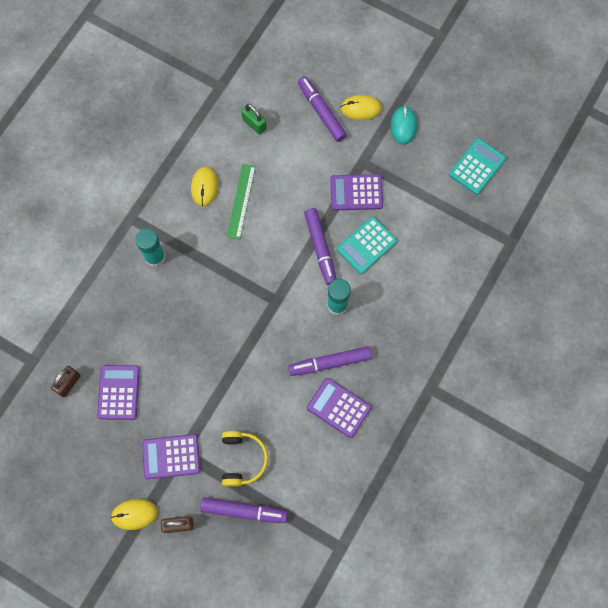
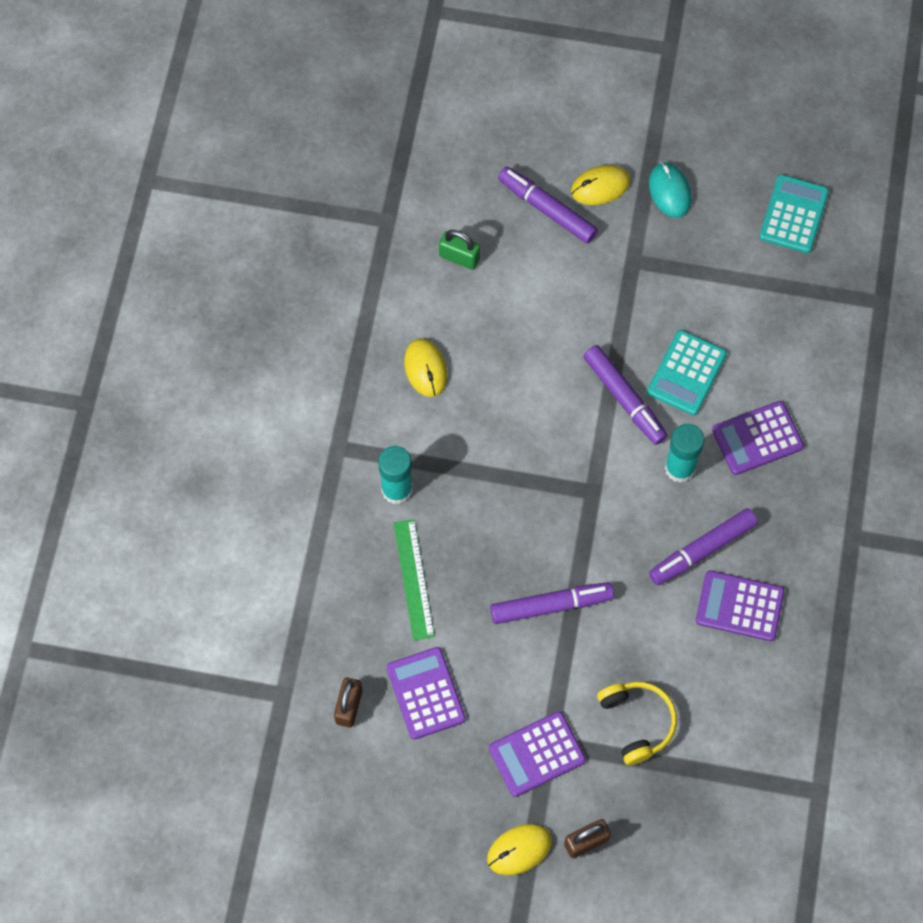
camera: 20 degrees left, 5 degrees down
purple marker [200,498,288,523] -> purple marker moved to [490,582,614,624]
green ruler [227,164,256,240] -> green ruler moved to [394,519,435,640]
purple calculator [330,174,383,210] -> purple calculator moved to [712,401,804,475]

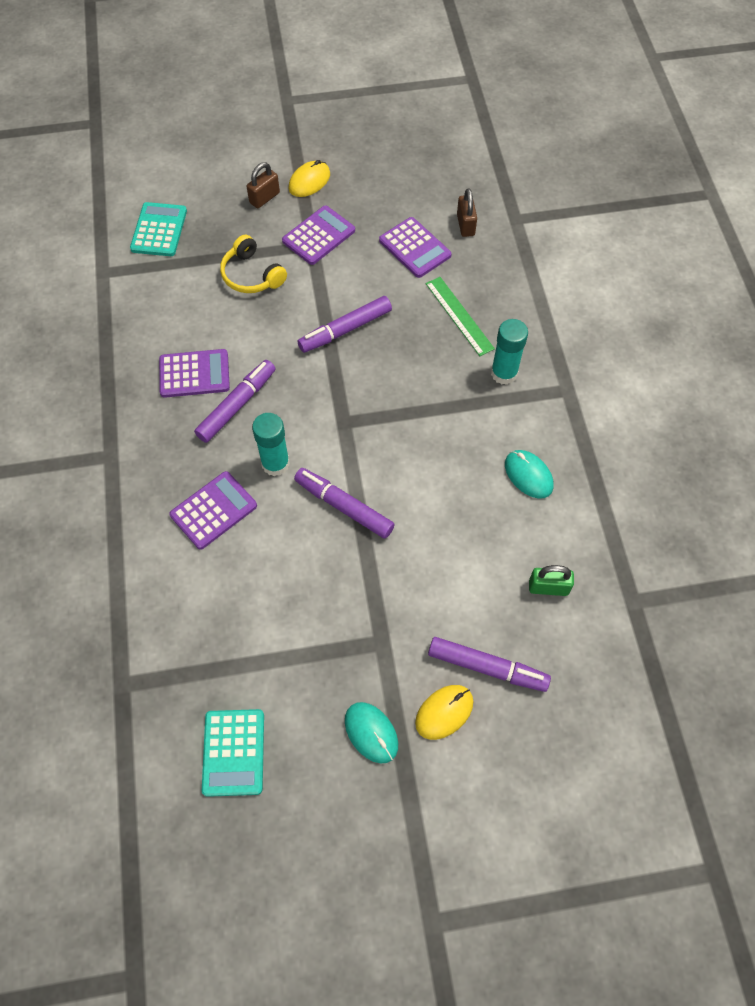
camera: 160 degrees right, 5 degrees down
yellow mouse [404,339,448,397] -> turquoise mouse [505,450,554,499]
turquoise calculator [647,330,727,415] -> turquoise calculator moved to [130,202,187,256]

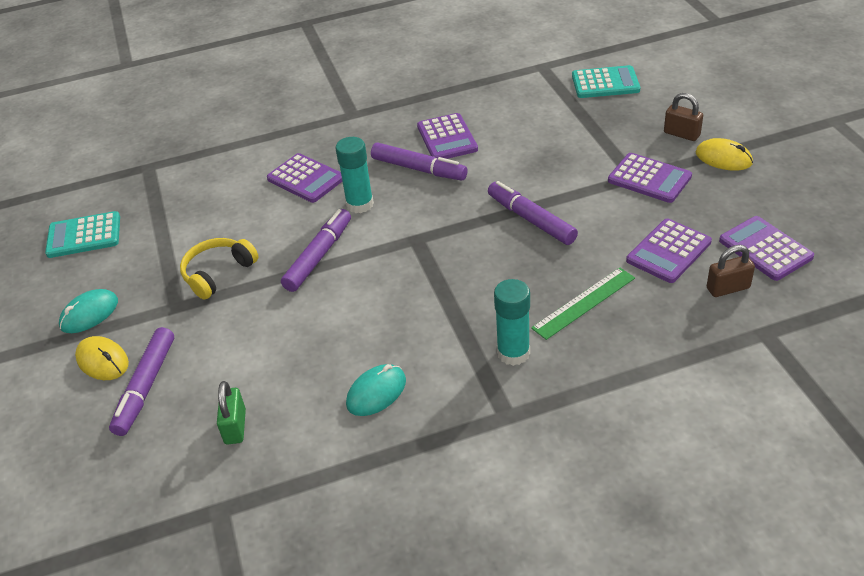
camera: 85 degrees right, 20 degrees down
yellow headphones [220,235,287,293] -> yellow headphones moved to [180,238,259,300]
none -> purple calculator [719,216,814,281]

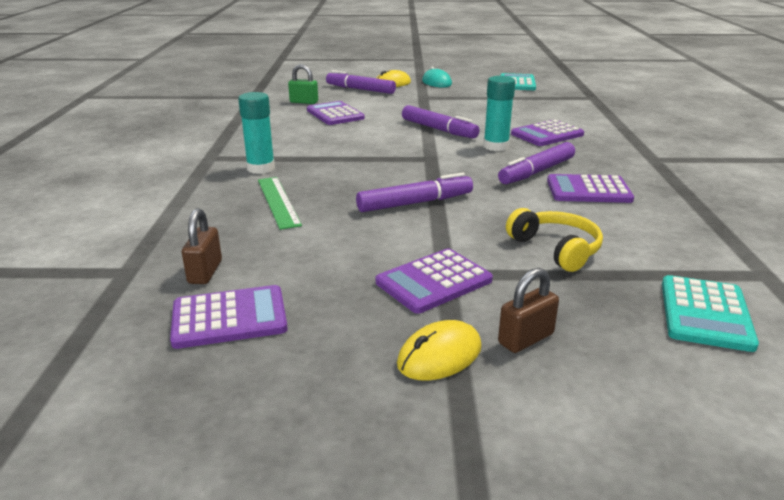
camera: 105 degrees right, 15 degrees down
yellow headphones [180,238,259,300] -> yellow headphones moved to [506,208,603,272]
turquoise mouse [346,364,406,416] -> none
purple calculator [626,219,712,283] -> purple calculator moved to [307,101,365,125]

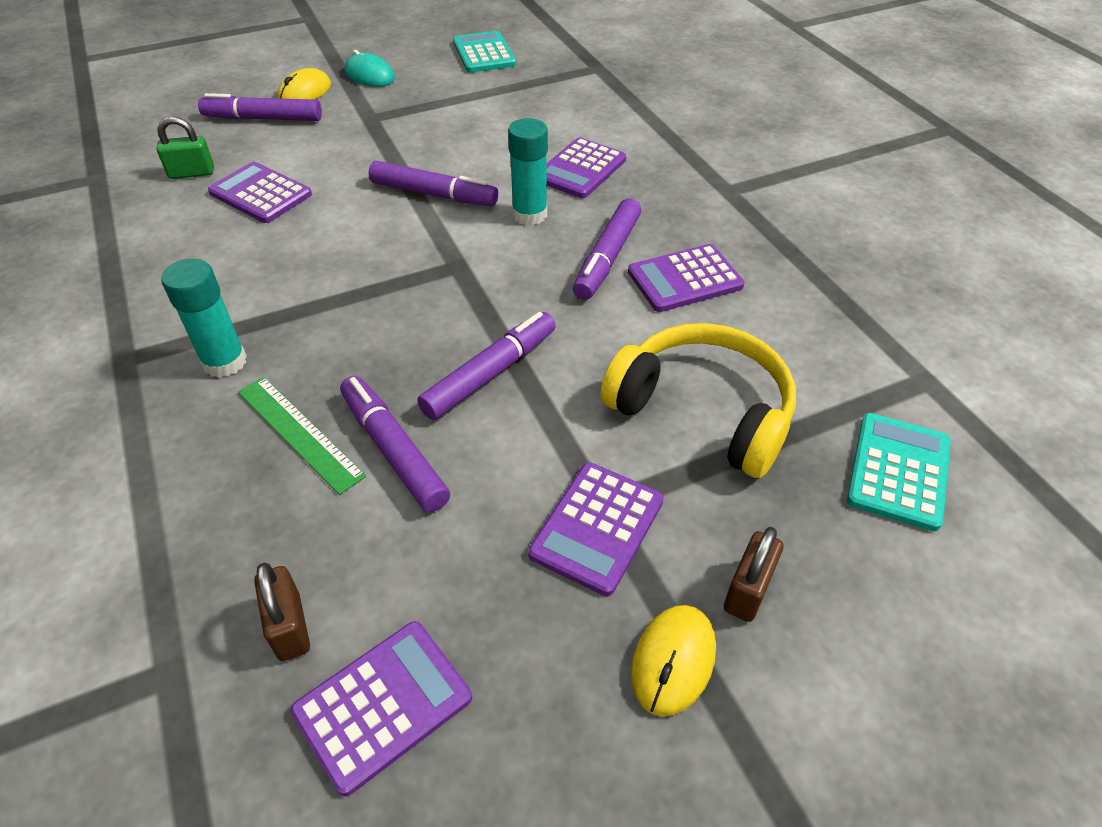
camera: 25 degrees left, 20 degrees up
yellow headphones [506,208,603,272] -> yellow headphones [600,323,796,478], size x1.58
turquoise calculator [662,275,759,352] -> turquoise calculator turned 150 degrees counterclockwise [847,413,951,531]
none -> purple marker [340,376,450,512]

